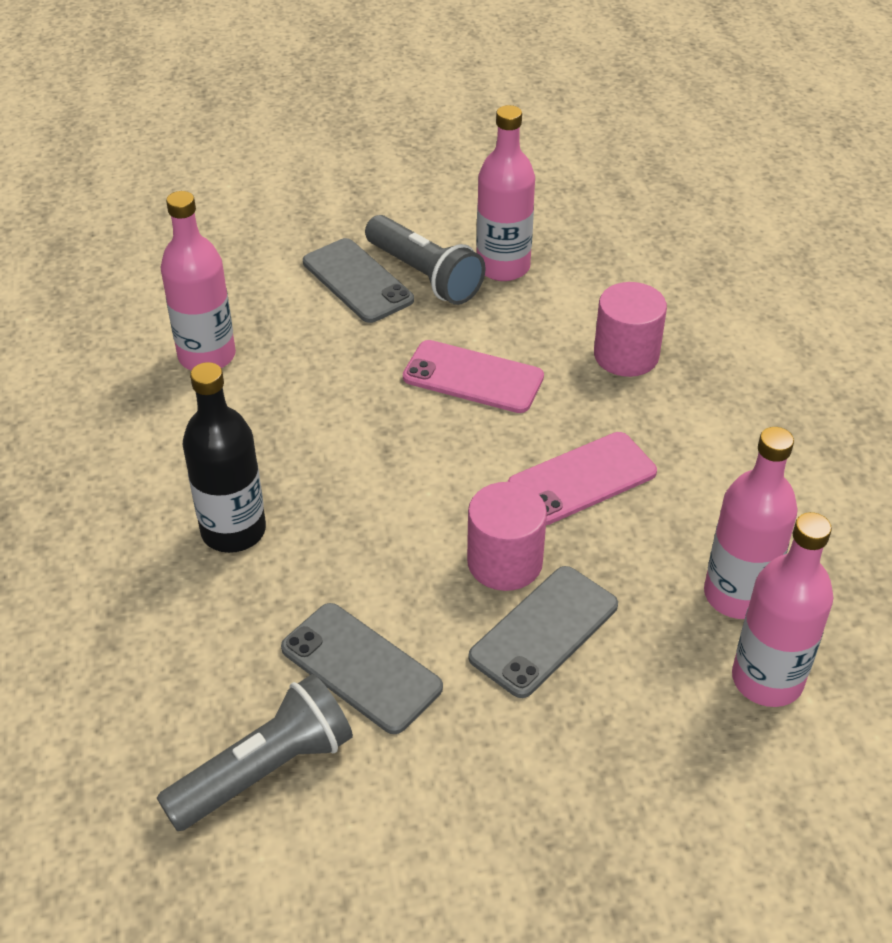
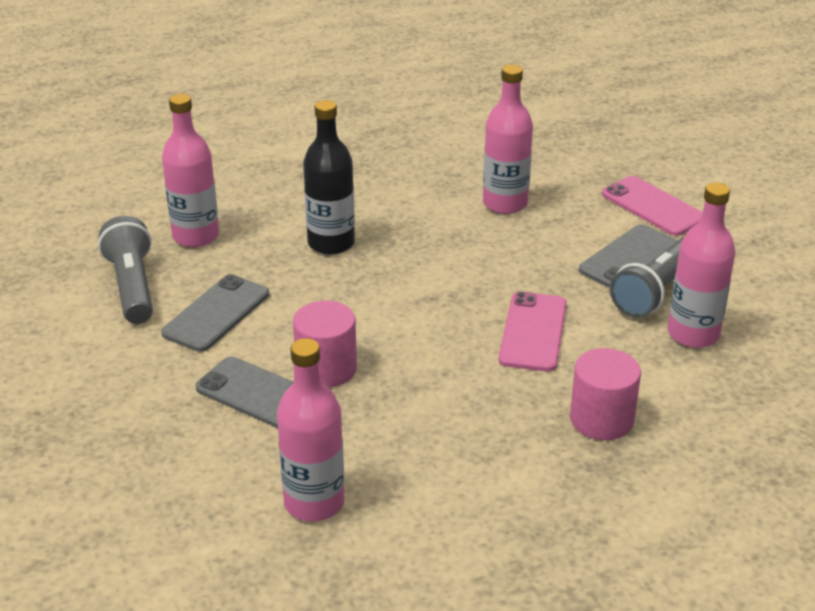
camera: 80 degrees right, 10 degrees down
grey flashlight [157,674,353,831] -> grey flashlight turned 150 degrees counterclockwise [98,216,153,324]
pink phone [508,432,657,525] -> pink phone moved to [602,176,703,236]
pink bottle [732,512,834,707] -> pink bottle moved to [162,94,219,247]

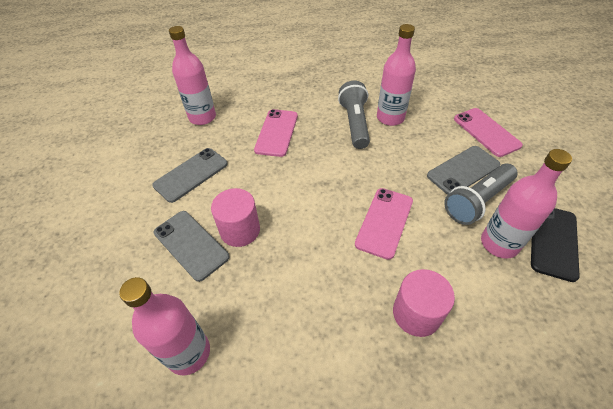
camera: 15 degrees right, 15 degrees up
grey flashlight [98,216,153,324] -> grey flashlight moved to [338,81,370,149]
black bottle [303,100,355,255] -> pink phone [254,109,298,157]
none -> black phone [531,208,580,282]

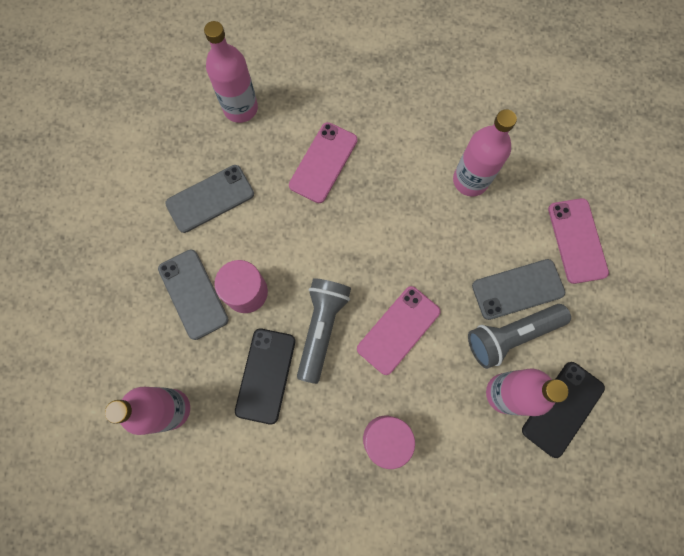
camera: 15 degrees right, 25 degrees up
grey flashlight [338,81,370,149] -> grey flashlight moved to [297,278,351,384]
none -> black phone [235,328,296,425]

